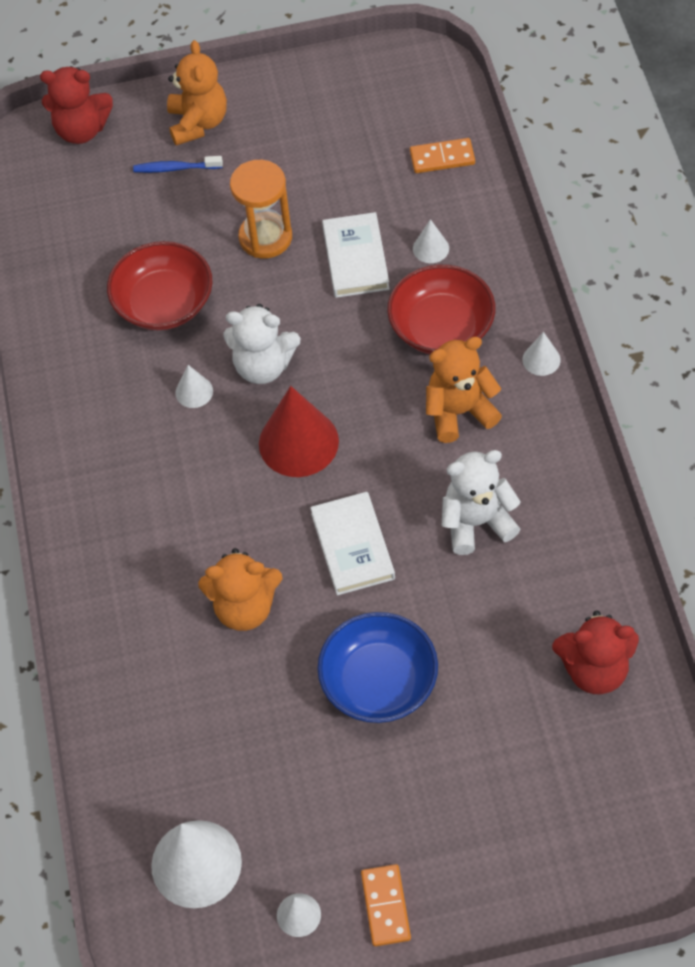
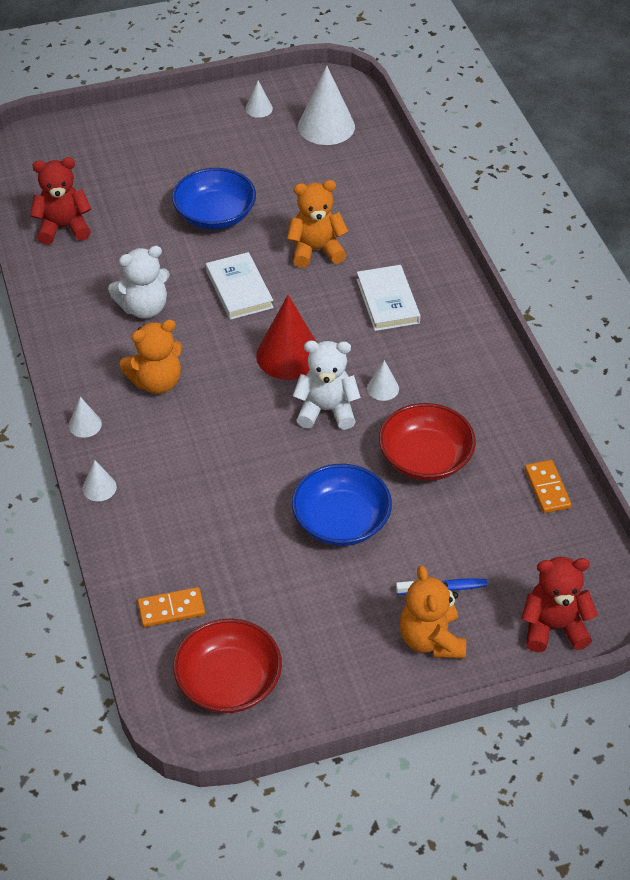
camera: 170 degrees right, 10 degrees down
orange hourglass [230,160,292,259] -> blue bowl [292,464,392,546]
white book [322,212,390,298] -> white book moved to [357,265,420,331]
orange domino [361,864,411,946] -> orange domino moved to [525,460,572,513]
red bowl [387,264,495,354] -> red bowl moved to [173,619,282,713]
white cone [413,219,449,263] -> white cone moved to [82,460,117,501]

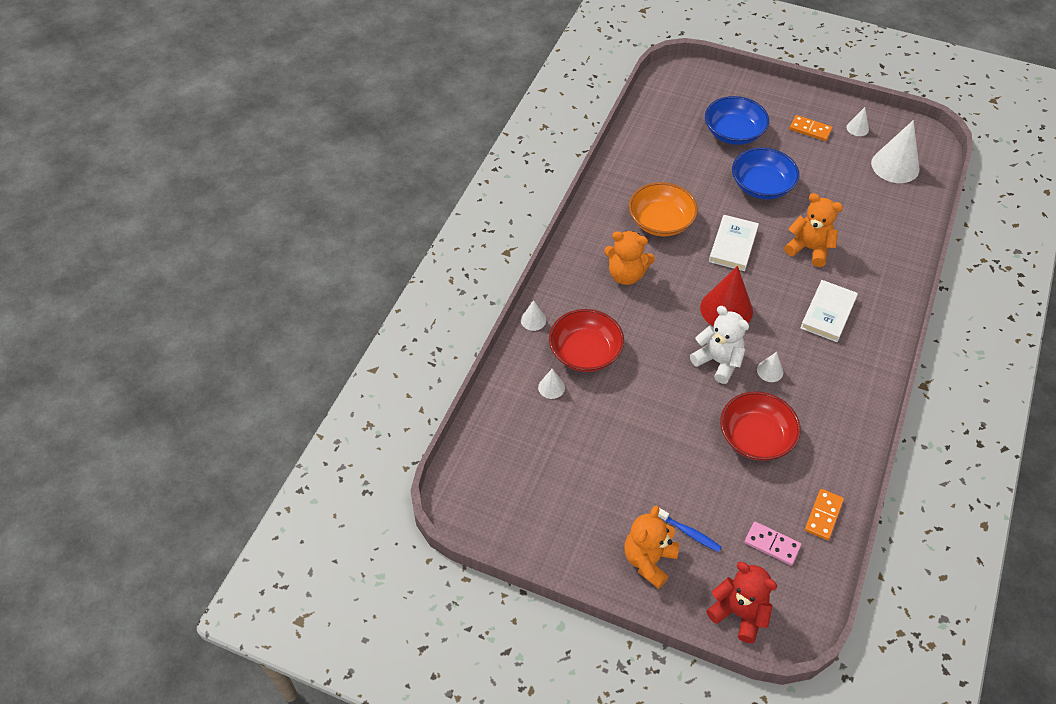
camera: 40 degrees right, 5 degrees up
red teddy bear [30,157,91,245] -> none
white cone [69,397,102,438] -> white cone moved to [538,368,565,399]
white teddy bear [108,246,170,319] -> orange bowl [629,182,698,236]
orange domino [138,587,205,627] -> orange domino moved to [789,115,832,141]
red bowl [173,619,282,713] -> red bowl moved to [549,309,624,372]
blue bowl [292,464,392,546] -> blue bowl moved to [705,96,769,145]
none -> pink domino [745,522,801,565]

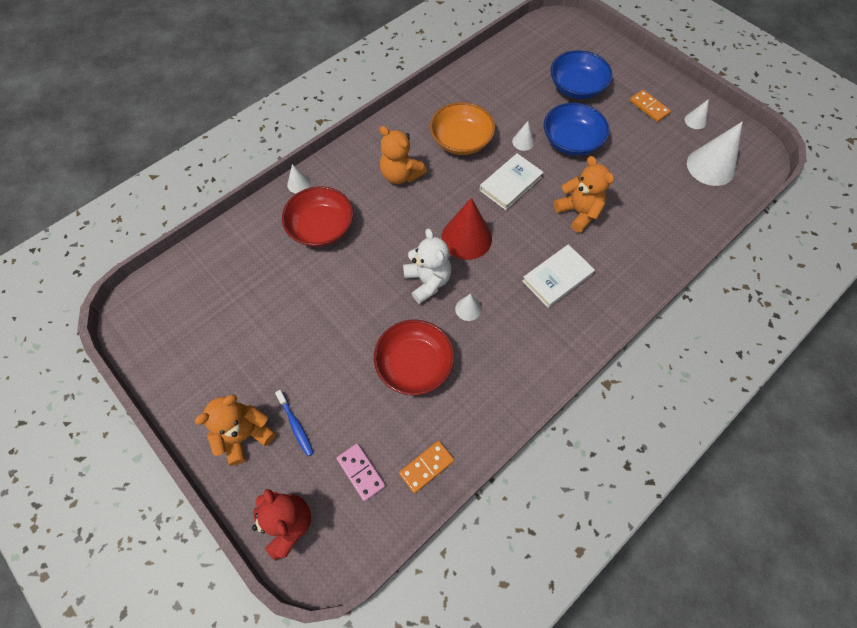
camera: 25 degrees right, 10 degrees up
white cone [538,368,565,399] -> white cone moved to [512,121,535,151]

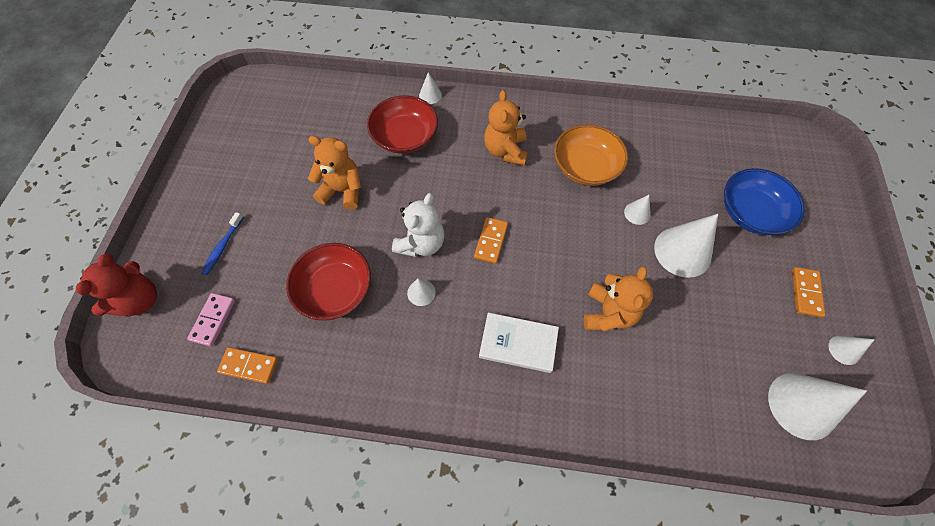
camera: 50 degrees right, 0 degrees up
orange teddy bear [194,395,276,466] -> orange teddy bear moved to [308,136,361,210]
red cone [442,197,492,260] -> orange domino [474,217,508,264]
white book [479,153,544,210] -> none
blue bowl [544,103,609,156] -> white cone [654,214,718,278]

